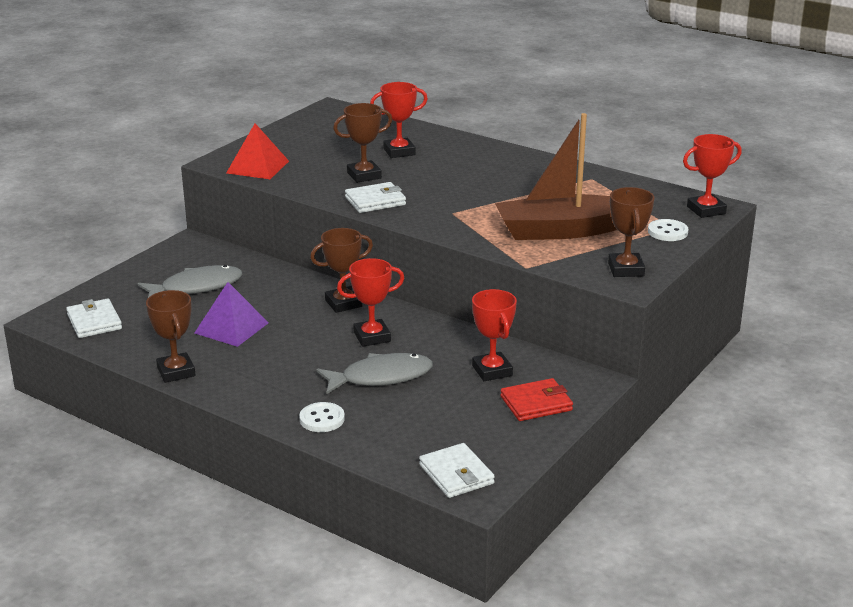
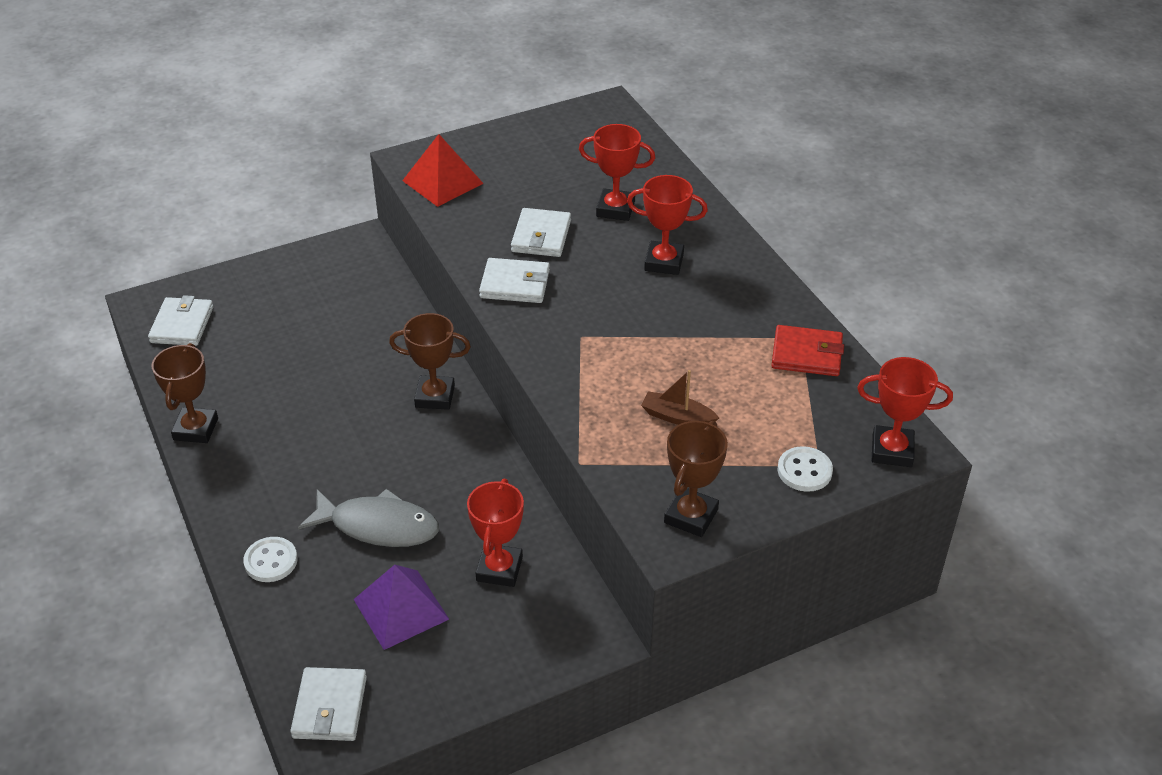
camera: 30 degrees right, 15 degrees up
grey fish [138,265,242,298] -> none
purple pyramid [195,282,269,347] -> purple pyramid moved to [353,565,449,650]
brown trophy [333,103,392,183] -> white wallet [511,208,571,257]
red trophy [337,258,404,347] -> red trophy moved to [627,175,708,275]
brown boat [495,113,617,240] -> brown boat [641,370,719,425], size x0.41
red wallet [501,378,573,421] -> red wallet moved to [771,325,844,376]

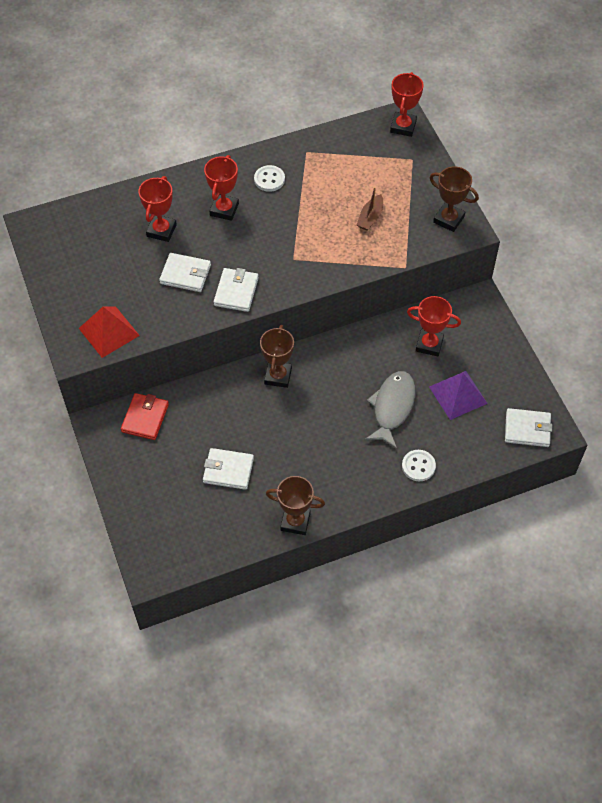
camera: 85 degrees left, 15 degrees up
white wallet [148,295,214,346] -> white wallet moved to [203,448,254,490]
red wallet [771,325,844,376] -> red wallet moved to [121,393,169,440]
white button [778,446,833,492] -> white button moved to [254,165,285,192]

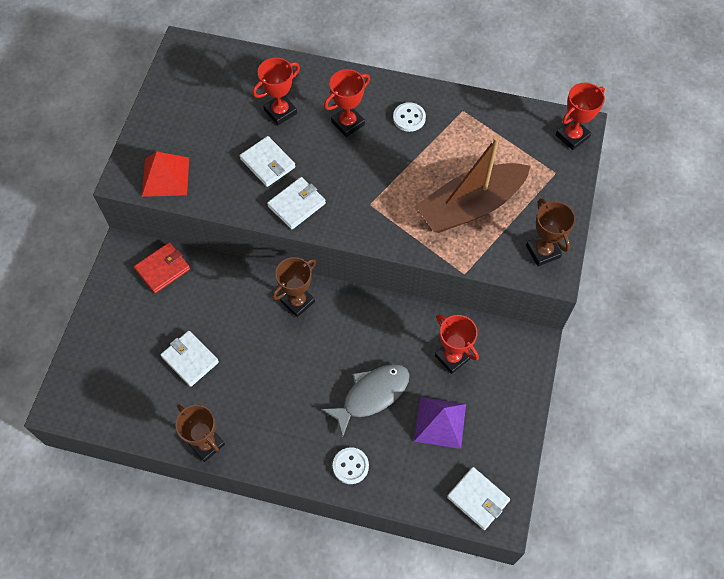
camera: 35 degrees right, 5 degrees up
brown boat [357,187,383,231] -> brown boat [416,137,531,233], size x2.42

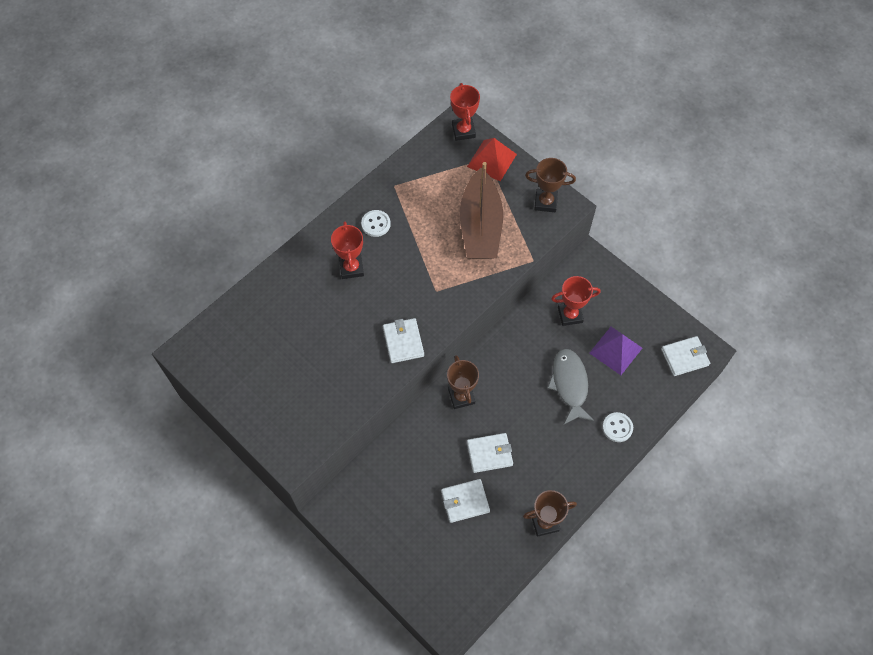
camera: 60 degrees left, 0 degrees up
red wallet [134,242,190,293] -> none
red pyramid [142,152,189,197] -> red pyramid moved to [467,138,517,181]
white wallet [240,136,295,187] -> white wallet moved to [467,433,513,473]
red trophy [253,57,300,125] -> none

